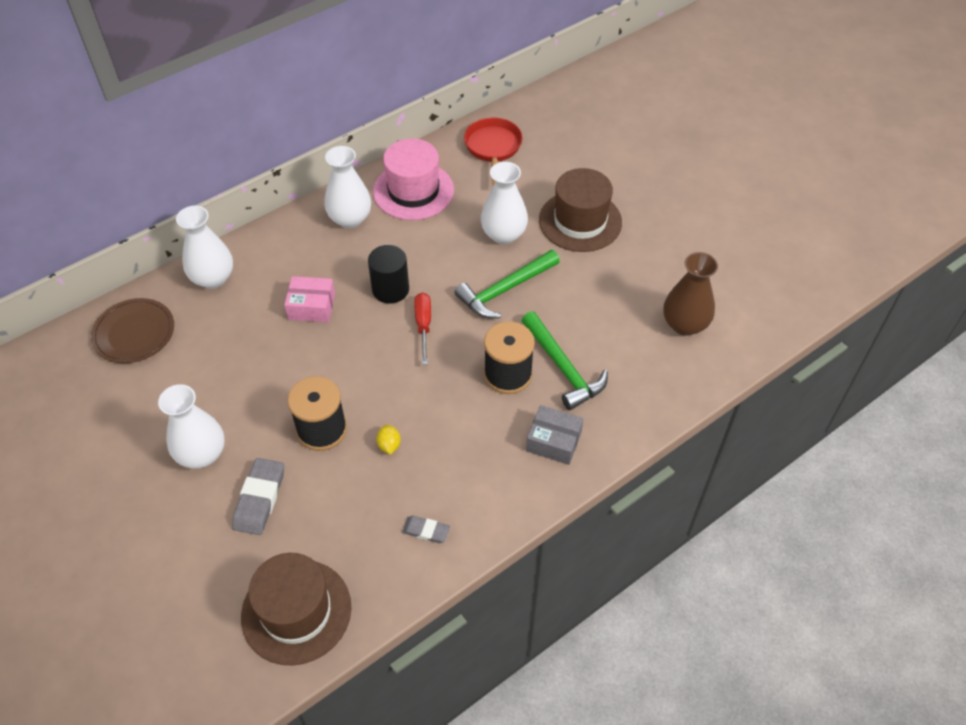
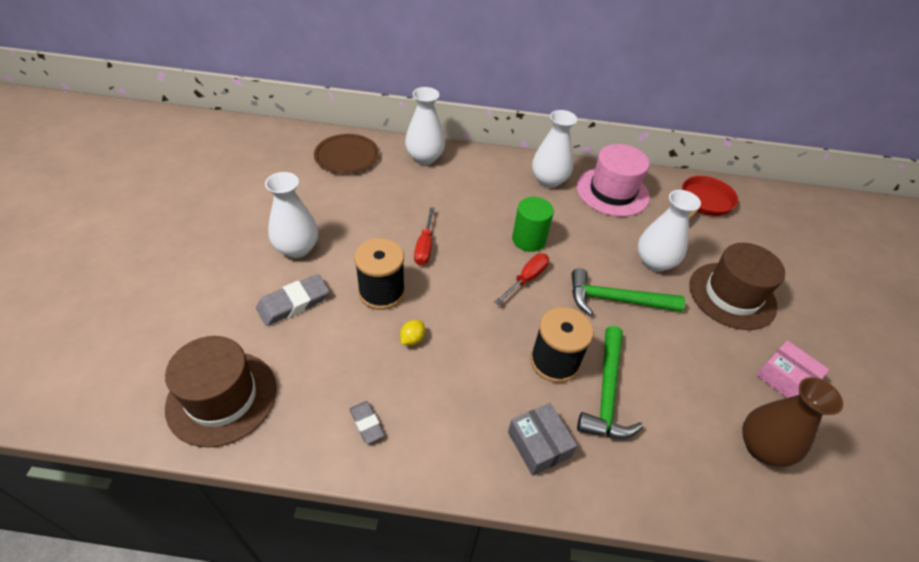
camera: 40 degrees right, 5 degrees down
pink box [284,276,335,322] -> pink box moved to [756,340,829,398]
black cylinder [368,245,409,304] -> green cylinder [512,197,554,252]
none -> red screwdriver [414,207,435,265]

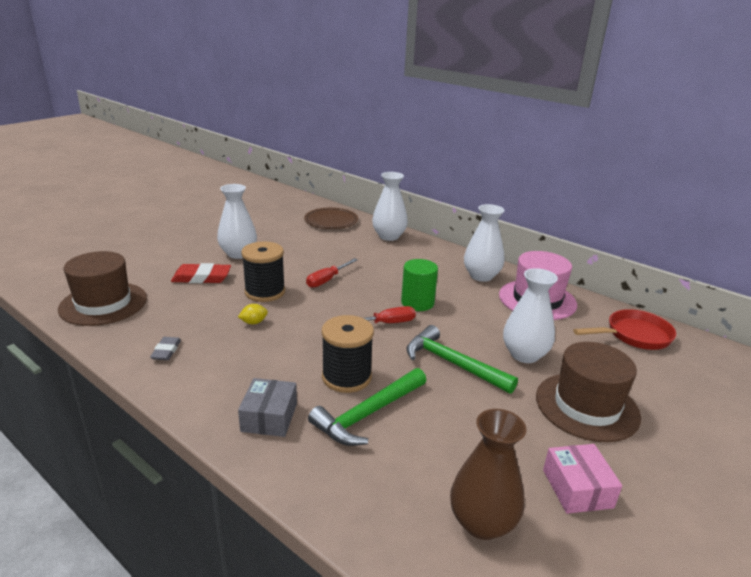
camera: 35 degrees right, 20 degrees down
grey eraser [256,274,329,326] -> red eraser [171,263,231,283]

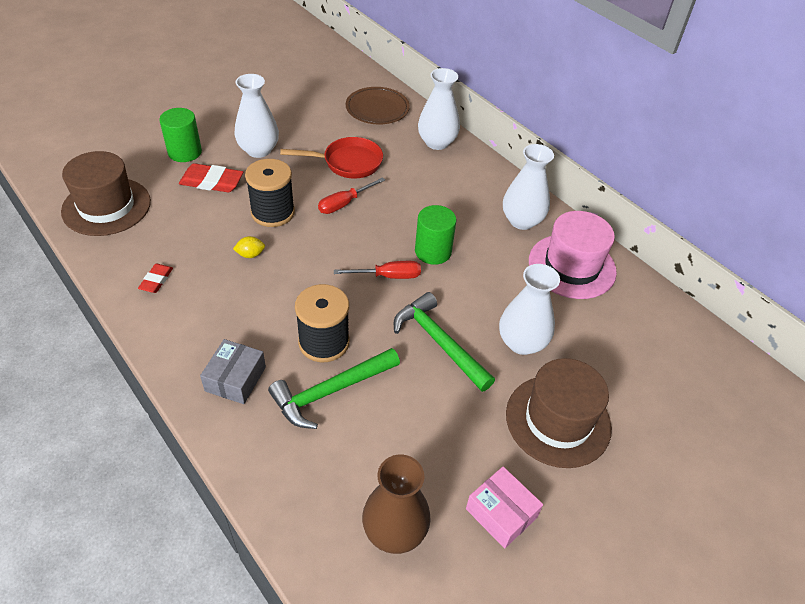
camera: 10 degrees right, 20 degrees up
grey eraser [150,337,181,360] -> red eraser [138,264,173,293]
pink box [543,444,622,514] -> pink box turned 45 degrees counterclockwise [466,466,543,548]
red pan [573,309,676,350] -> red pan moved to [280,137,383,179]
none -> green cylinder [159,108,202,162]

